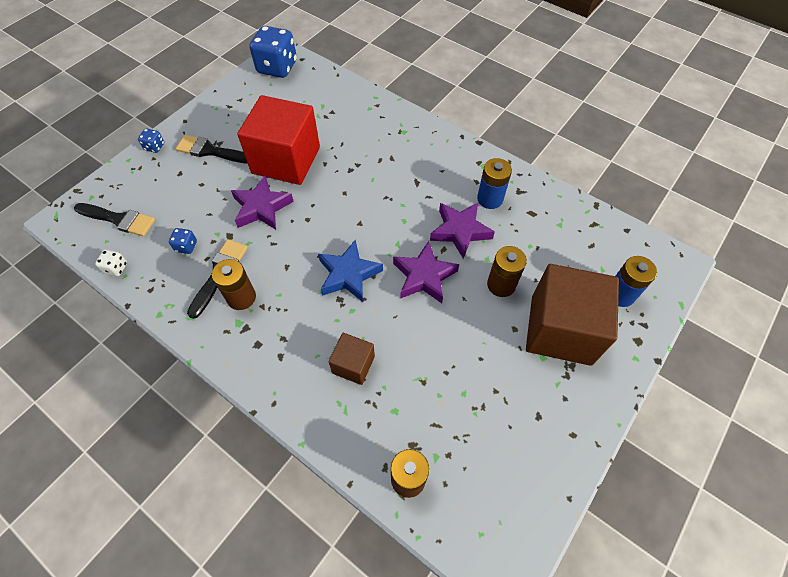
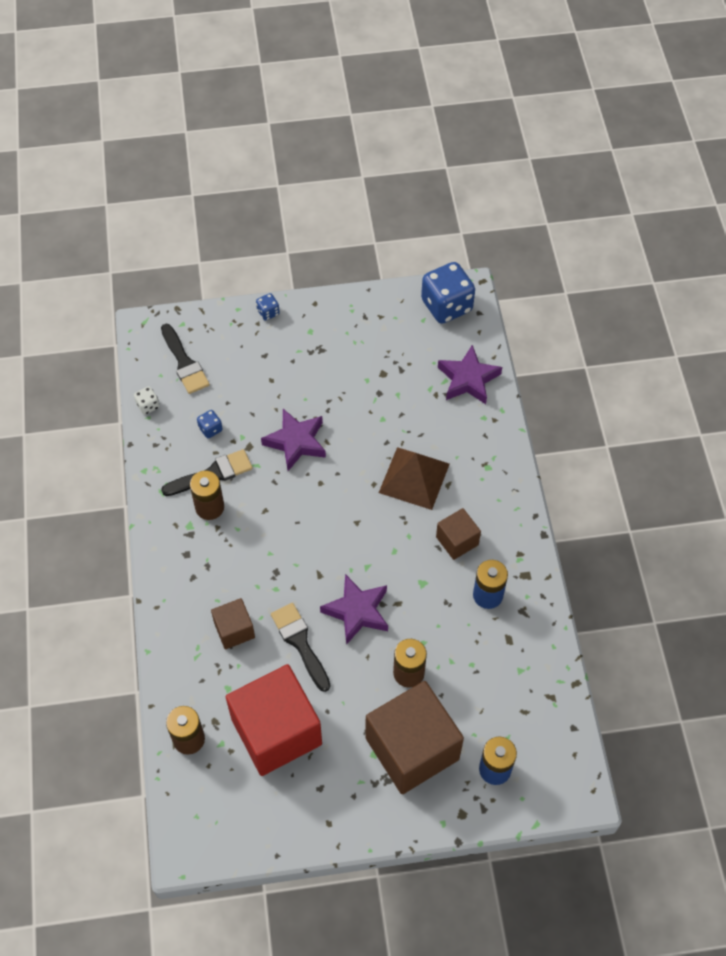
camera: 45 degrees right, 0 degrees up
black brush [176,135,247,163] -> black brush moved to [271,603,330,692]
red cube [237,95,320,185] -> red cube moved to [226,664,322,776]
blue star [318,239,383,302] -> none
purple star [430,203,495,259] -> purple star moved to [438,345,502,404]
none -> brown pyramid [379,447,450,510]
none -> brown cube [436,508,481,560]

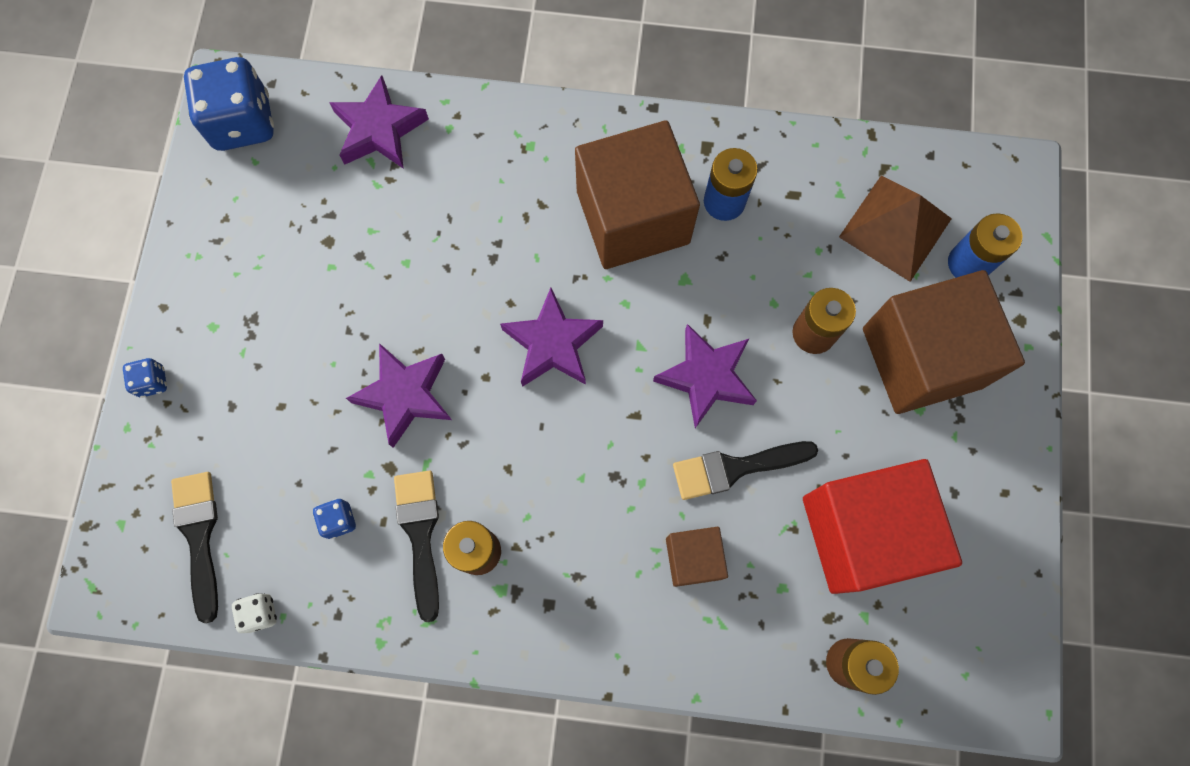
camera: 75 degrees left, 15 degrees up
black brush [161,324,210,394] -> black brush turned 90 degrees counterclockwise [171,472,218,623]
brown pyramid [379,447,450,510] -> brown pyramid moved to [839,176,952,282]
brown cube [436,508,481,560] -> brown cube [575,120,700,269], size x2.04
none -> purple star [500,287,603,387]

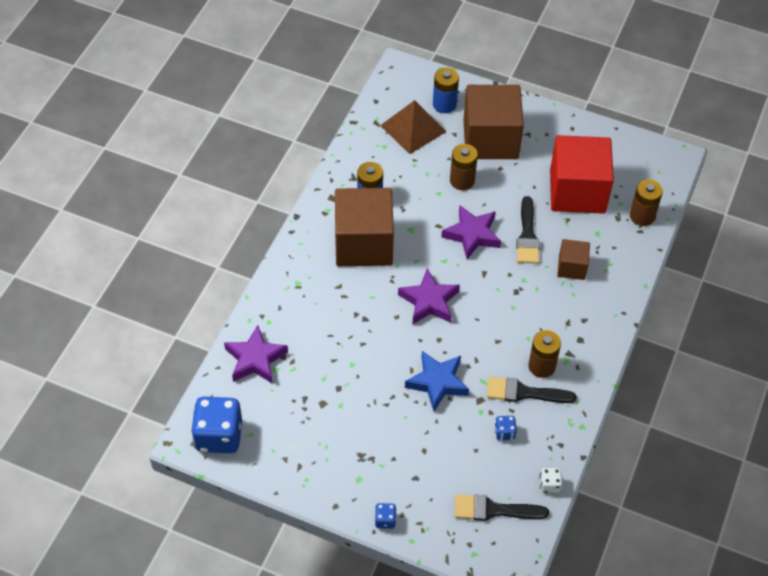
camera: 75 degrees left, 20 degrees down
purple star [346,343,452,448] -> blue star [405,351,469,411]

